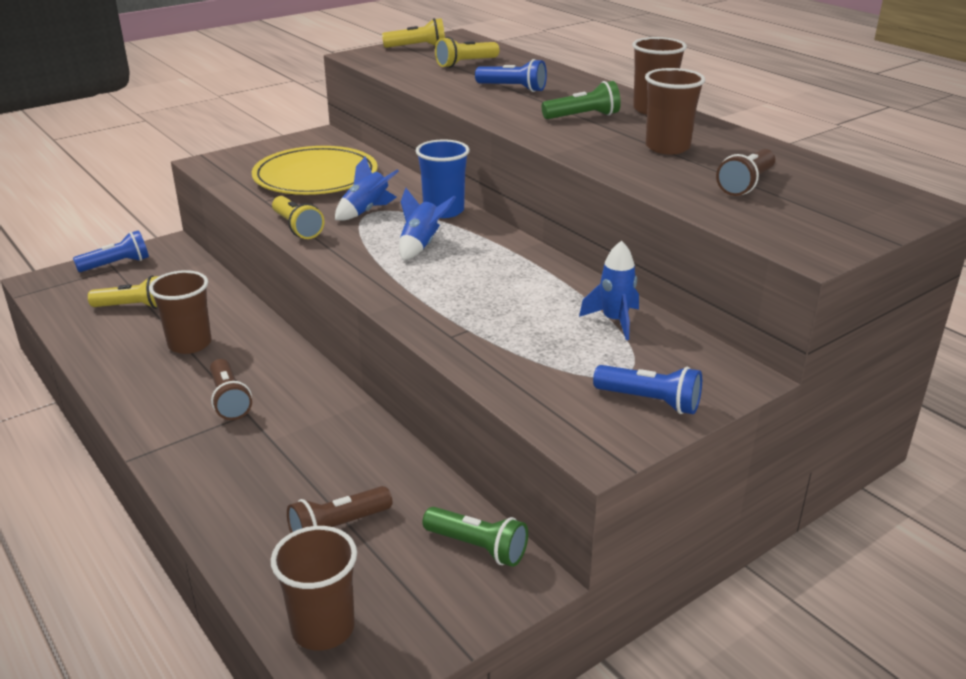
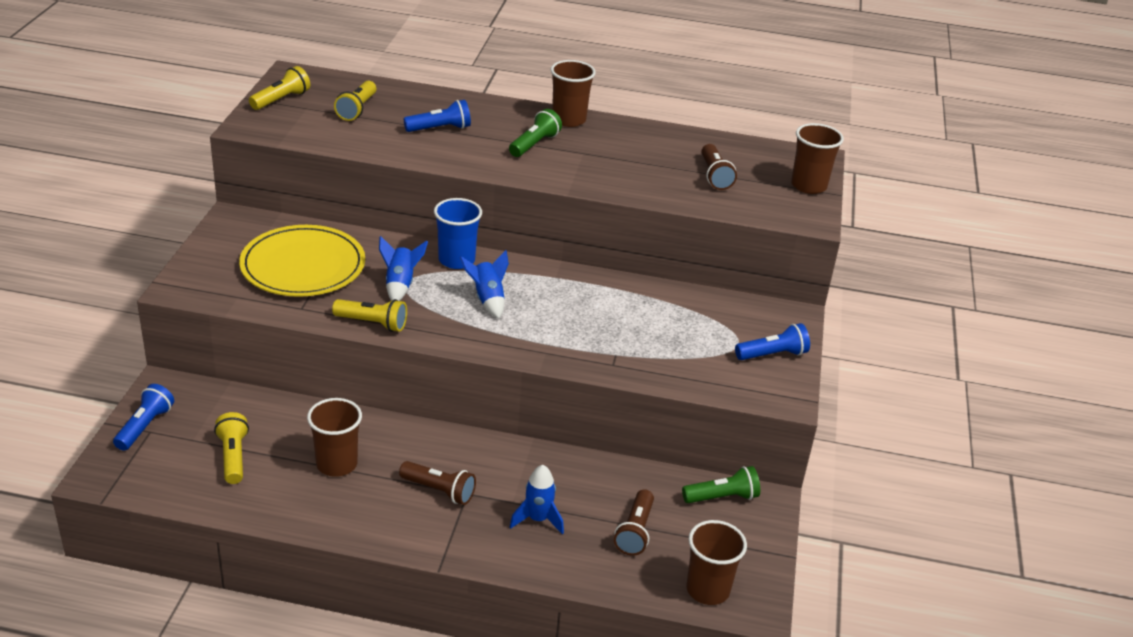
camera: 45 degrees left, 5 degrees up
yellow flashlight [88,276,159,309] -> yellow flashlight turned 60 degrees counterclockwise [214,412,249,484]
blue rocket [579,241,639,340] -> blue rocket moved to [510,465,564,534]
brown cup [645,68,705,154] -> brown cup moved to [791,123,844,194]

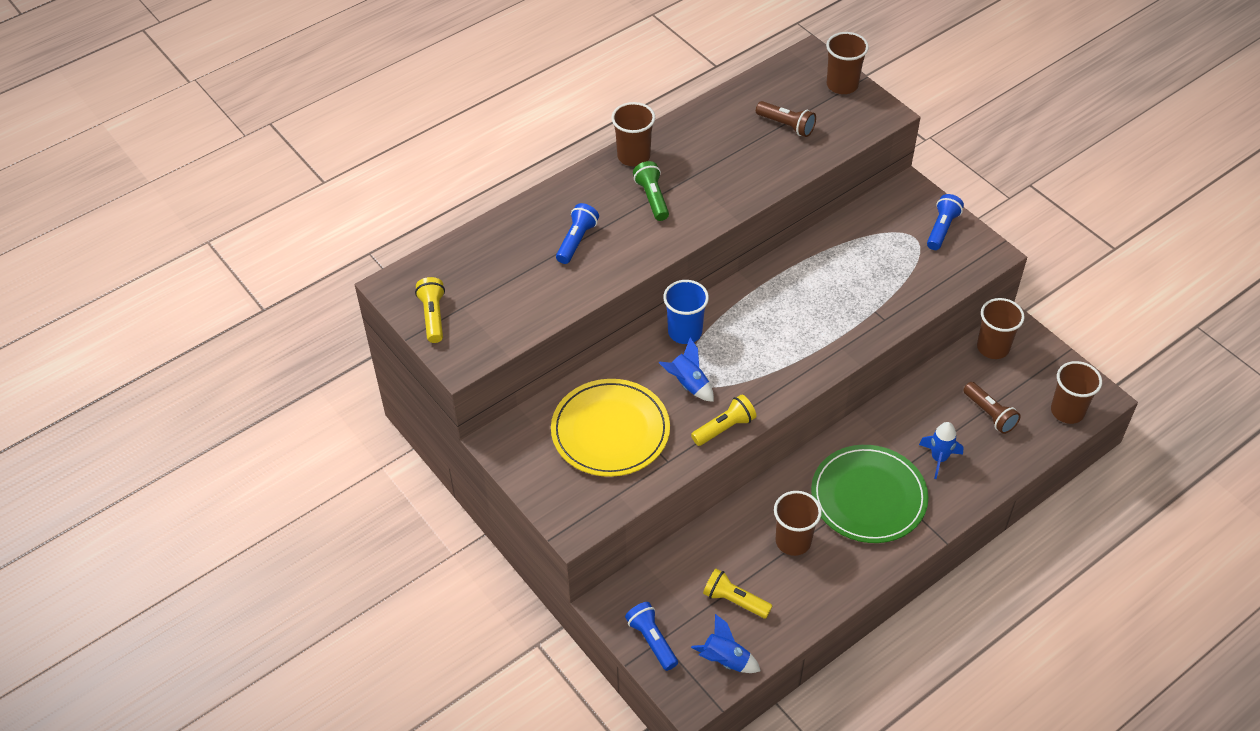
camera: 45 degrees left, 15 degrees up
yellow flashlight [334,81,376,121] -> none
brown flashlight [399,461,476,505] -> green plate [811,445,928,543]
blue rocket [459,250,509,319] -> blue rocket moved to [691,614,761,673]
green flashlight [682,466,760,503] -> brown cup [977,298,1025,359]

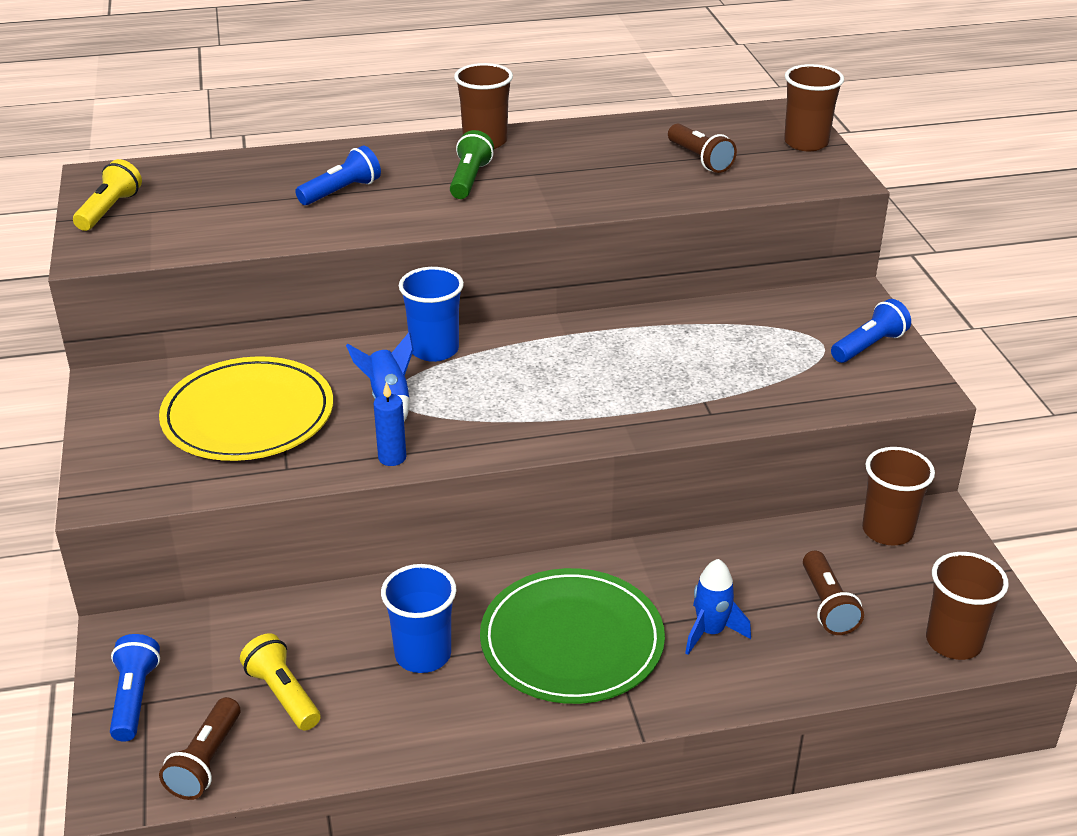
camera: 25 degrees right, 15 degrees down
yellow flashlight [691,394,756,446] -> blue candle [374,382,406,466]
blue rocket [691,614,761,673] -> brown flashlight [159,697,240,800]
brown cup [774,491,822,556] -> blue cup [381,564,456,673]

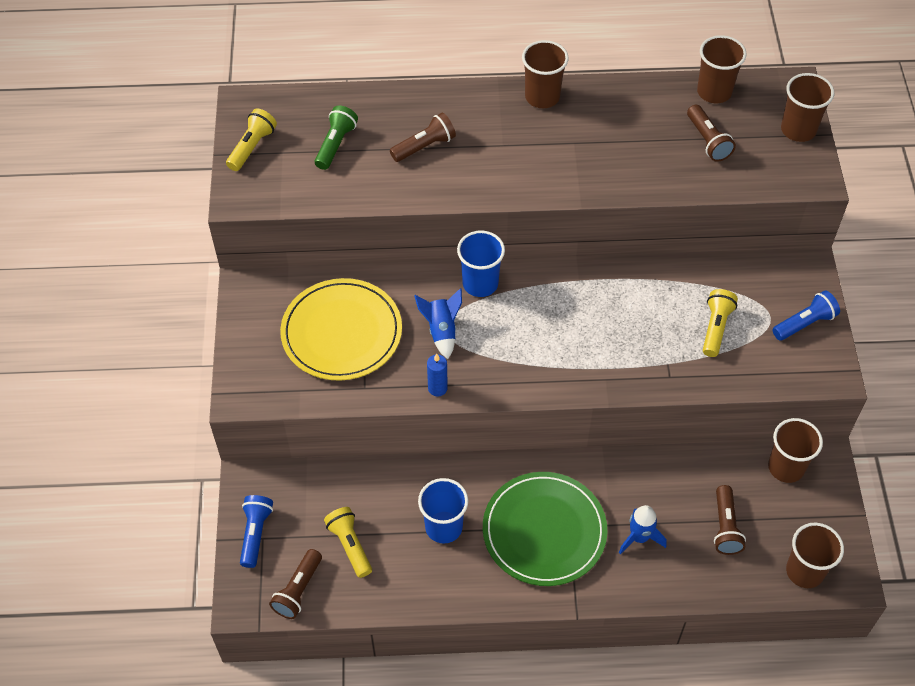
camera: 10 degrees right, 20 degrees up
blue flashlight [295,146,381,205] -> brown flashlight [390,113,456,162]
green flashlight [450,130,494,199] -> green flashlight moved to [315,106,358,170]
none -> brown cup [697,35,747,103]
none -> yellow flashlight [703,289,738,357]

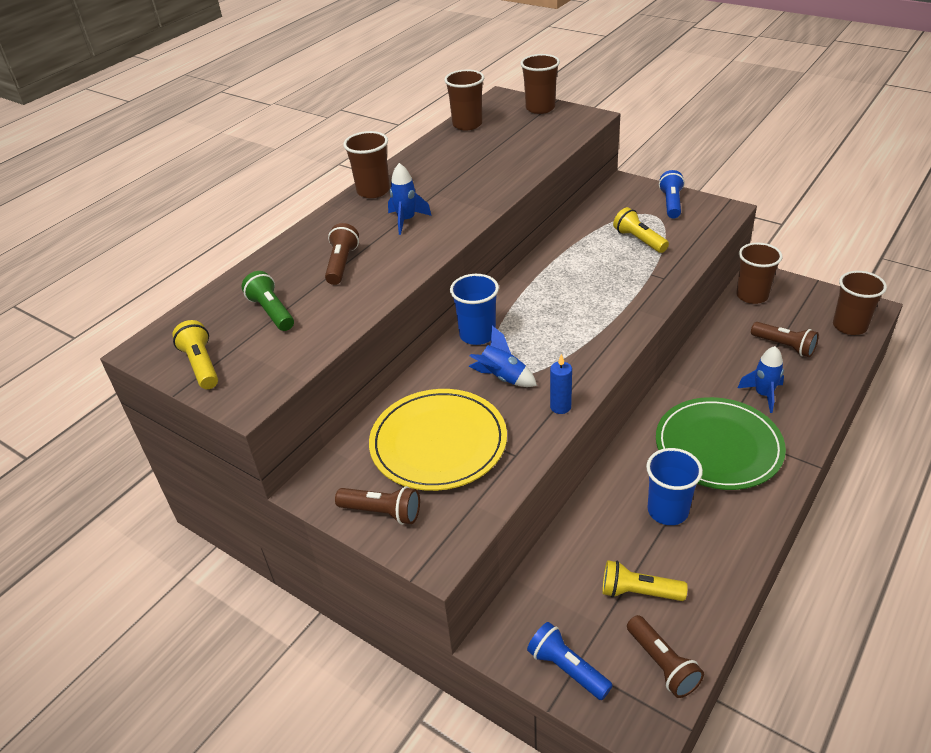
camera: 50 degrees left, 15 degrees down
brown flashlight [687,105,736,162] -> brown flashlight moved to [335,486,420,525]
none -> blue rocket [388,163,432,235]

